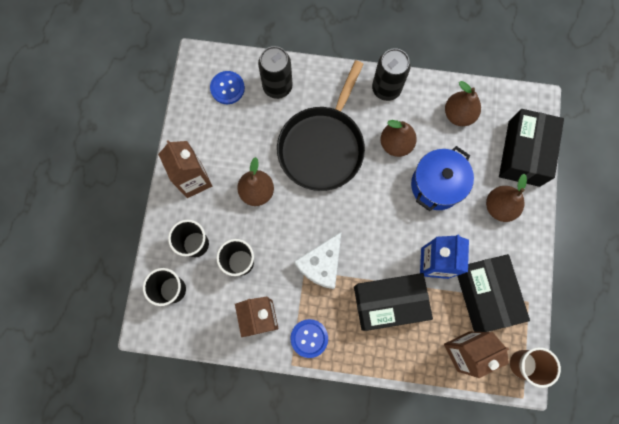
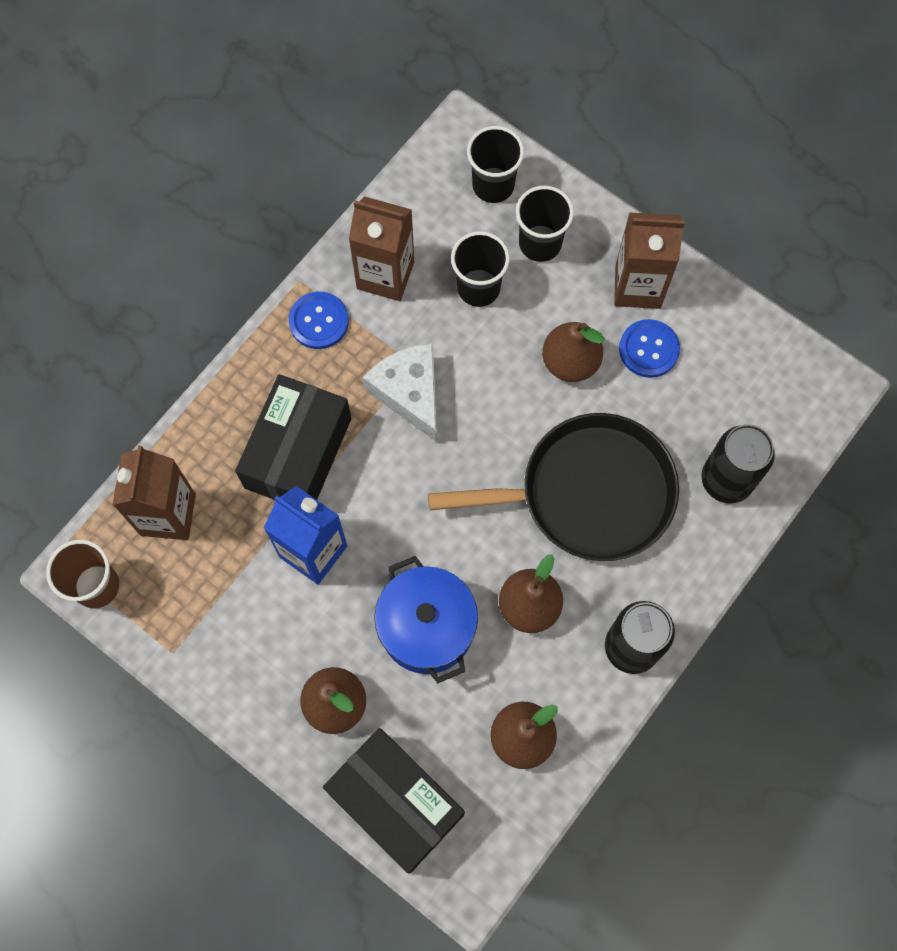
camera: 120 degrees right, 5 degrees down
blue button [210,71,245,104] -> blue button moved to [619,319,680,378]
black pan [277,60,365,191] -> black pan turned 120 degrees clockwise [428,413,679,561]
black box [457,254,530,332] -> none

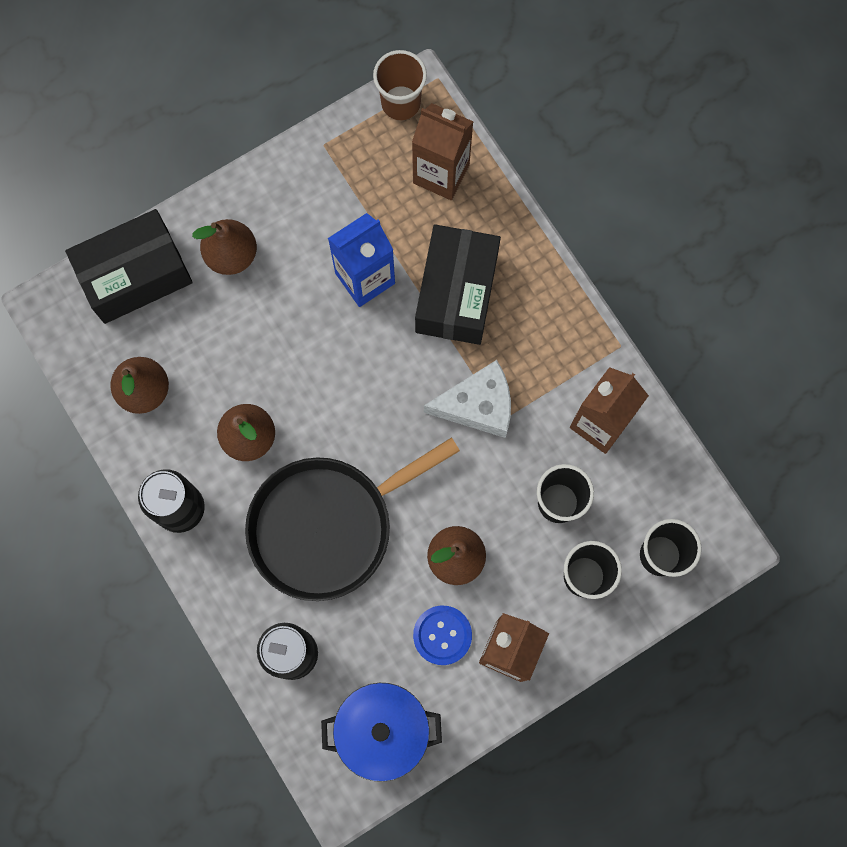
camera: 110 degrees right, 5 degrees up
black box [235,374,351,500] -> black box turned 60 degrees clockwise [415,224,501,345]
blue button [289,292,349,349] -> none
blue pot [374,556,478,683] -> blue pot moved to [321,683,442,782]
black pan [428,413,679,561] -> black pan turned 45 degrees clockwise [245,437,460,601]

